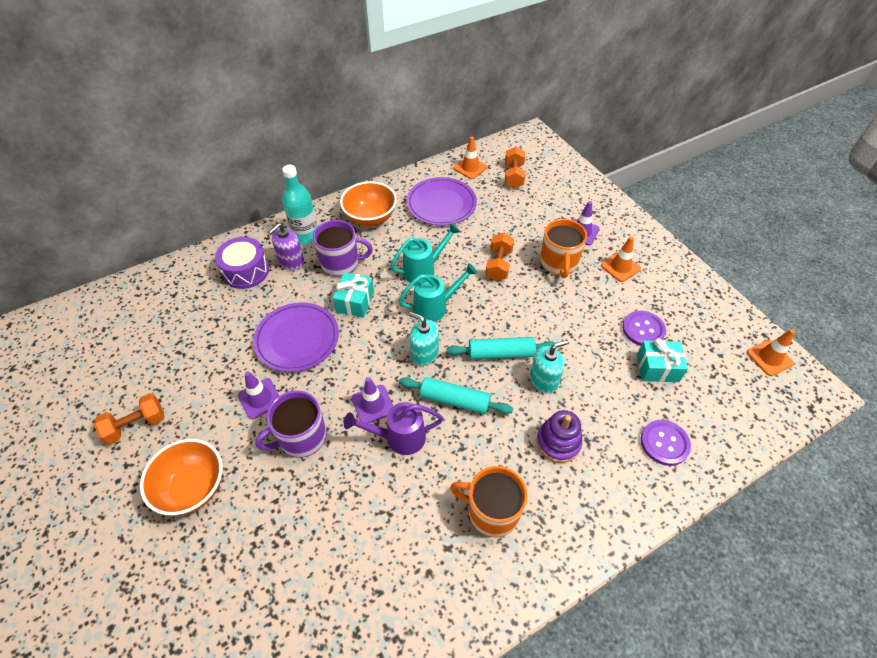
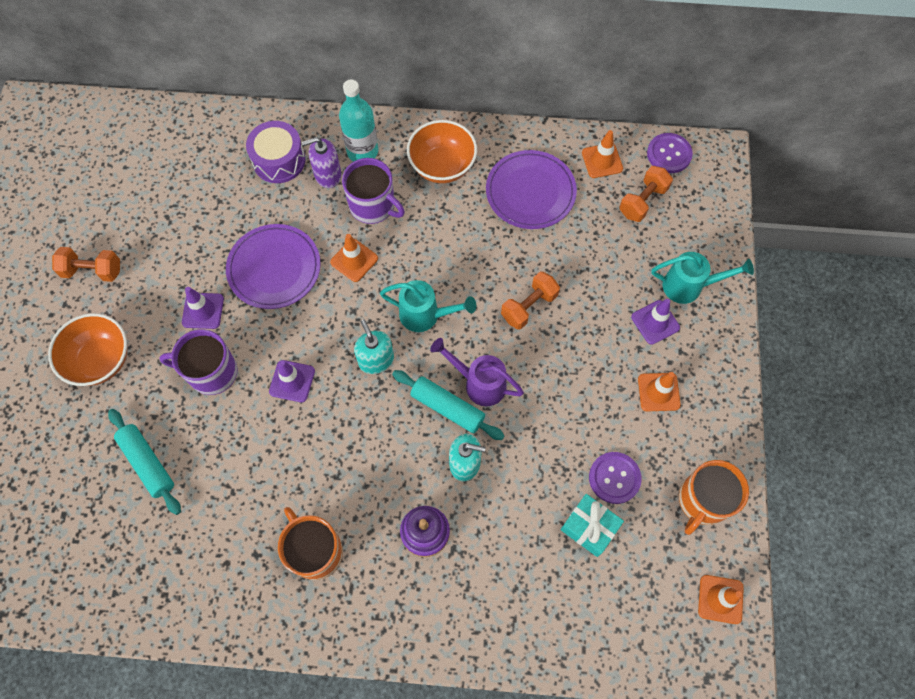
camera: 35 degrees right, 15 degrees up
turquoise gift [332,272,374,318] -> orange traffic cone [330,234,378,282]
purple watering can [344,402,443,455] -> purple watering can moved to [430,338,524,406]
turquoise watering can [390,223,460,283] -> turquoise watering can moved to [652,252,754,304]
turquoise rolling pin [399,377,513,414] -> turquoise rolling pin moved to [108,409,181,515]
orange mug [540,219,587,278] -> orange mug moved to [679,460,749,535]
purple button [641,420,691,466] -> purple button moved to [647,133,693,173]

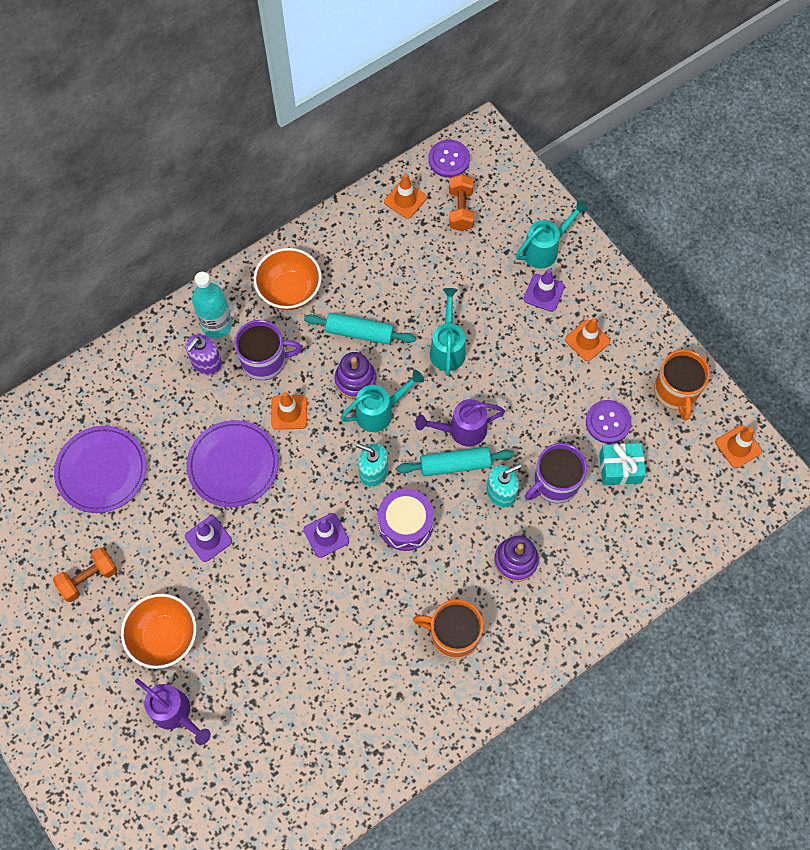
camera: 40 degrees left, 0 degrees up
turquoise rolling pin [108,409,181,515] -> turquoise rolling pin moved to [304,313,416,345]
purple mug [159,329,238,395] -> purple mug moved to [525,443,587,503]
purple drum [246,121,305,183] -> purple drum moved to [378,488,434,551]
purple plate [486,150,577,229] -> purple plate moved to [54,426,147,513]
orange dumbbell [501,272,560,329] -> turquoise watering can [430,288,466,376]
none -> purple watering can [135,678,211,745]
none -> purple stacking toy [335,352,376,399]

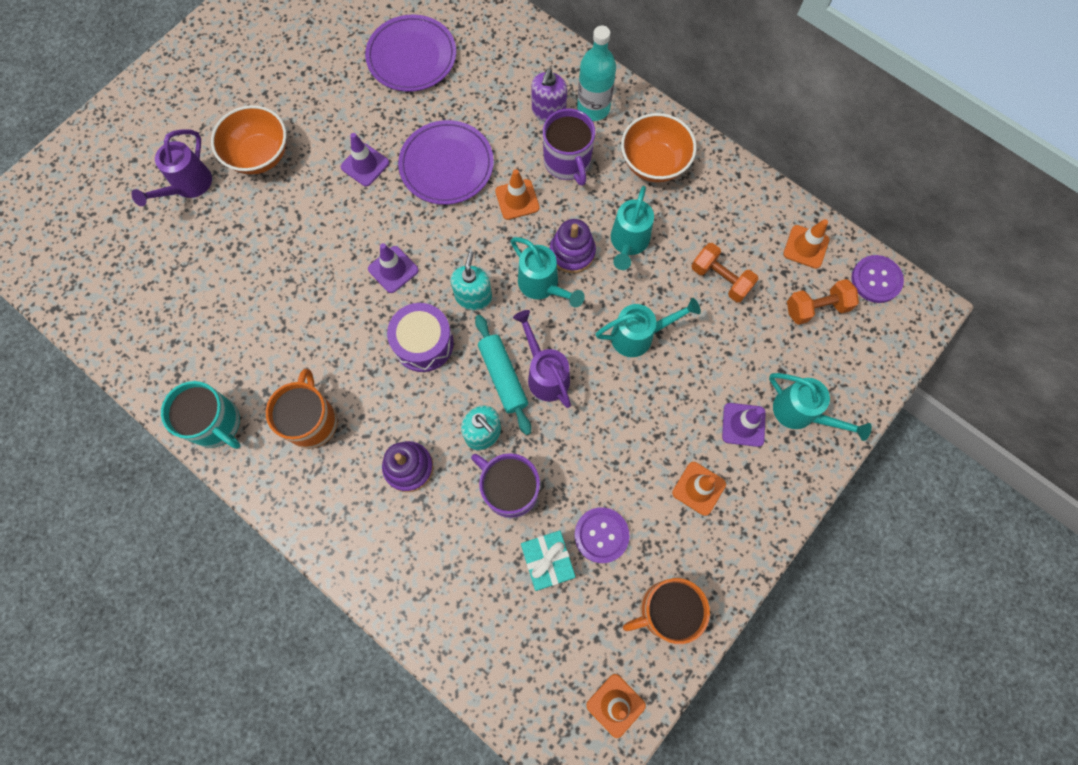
camera: 75 degrees right, 5 degrees up
orange dumbbell [53,548,118,602] -> orange dumbbell moved to [692,243,758,302]
purple soap dispenser [186,334,222,375] -> purple soap dispenser turned 90 degrees counterclockwise [531,68,567,121]
turquoise rolling pin [304,313,416,345] -> turquoise watering can [611,186,654,270]
none -> turquoise mug [161,381,240,449]

